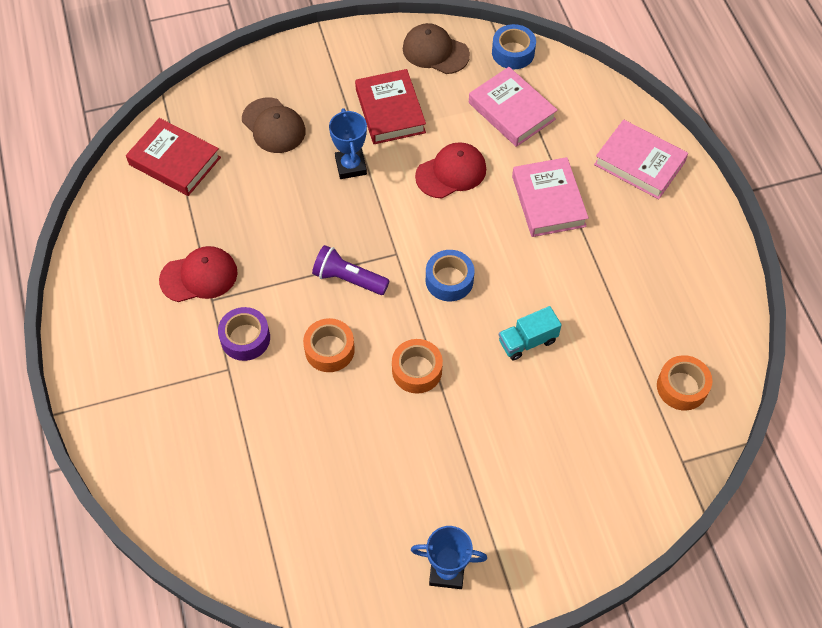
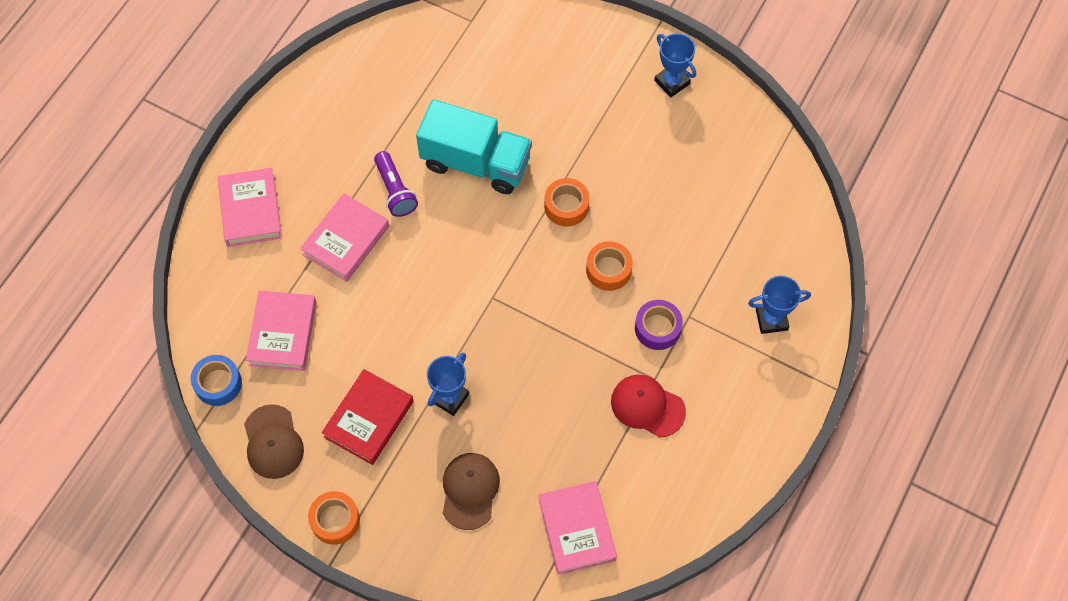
camera: 135 degrees left, 5 degrees up
red book [126,118,221,196] -> pink book [538,481,617,575]
purple flashlight [312,245,389,295] -> purple flashlight moved to [374,151,418,217]
red cap [415,142,486,198] -> none
blue tape [426,250,474,301] -> none
turquoise truck [499,306,562,360] -> turquoise truck [416,99,532,194], size x2.06
orange tape [657,355,712,411] -> orange tape moved to [308,491,360,545]
none -> blue trophy [748,276,811,334]

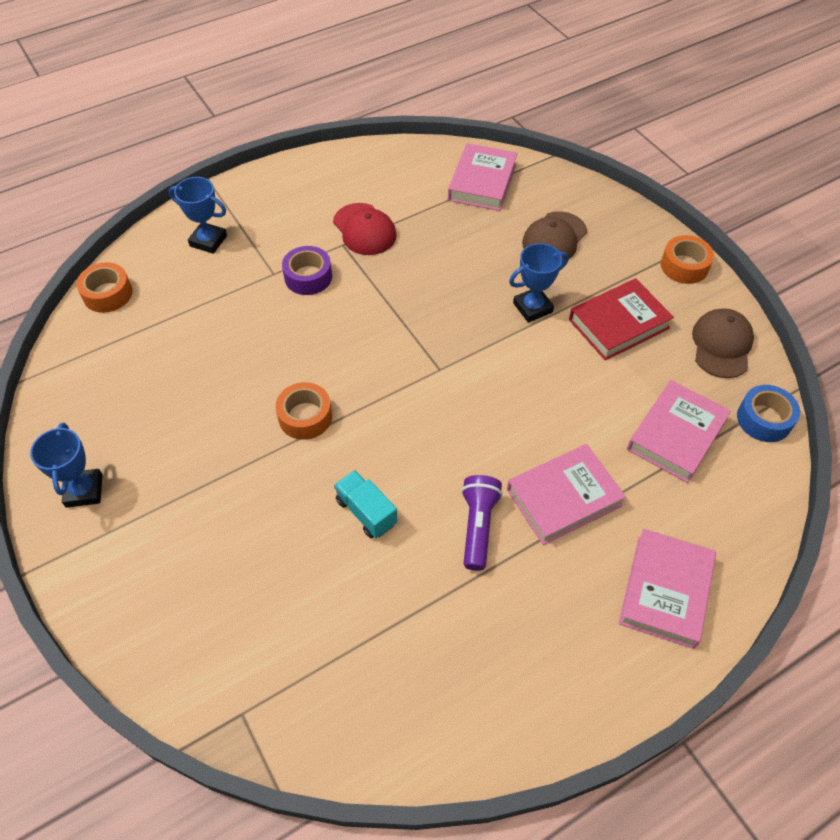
camera: 150 degrees left, 10 degrees down
turquoise truck [416,99,532,194] -> turquoise truck [334,470,398,538], size x0.49
orange tape [586,241,633,291] -> orange tape moved to [76,262,132,313]

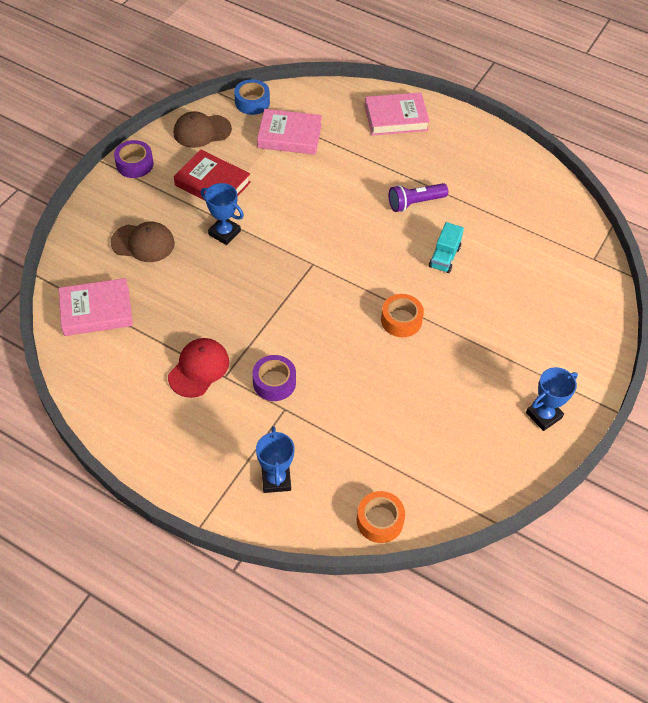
camera: 120 degrees left, 0 degrees up
pink book [507,444,626,545] -> none
orange tape [661,235,714,284] -> purple tape [114,140,154,178]

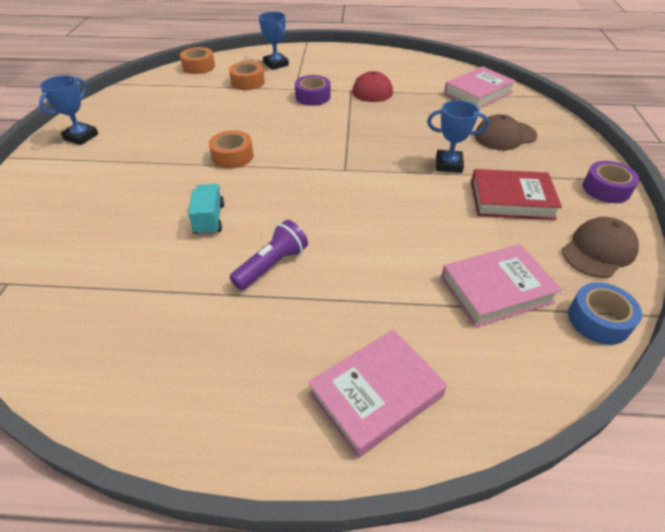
camera: 155 degrees right, 10 degrees down
none -> orange tape [229,61,265,90]

